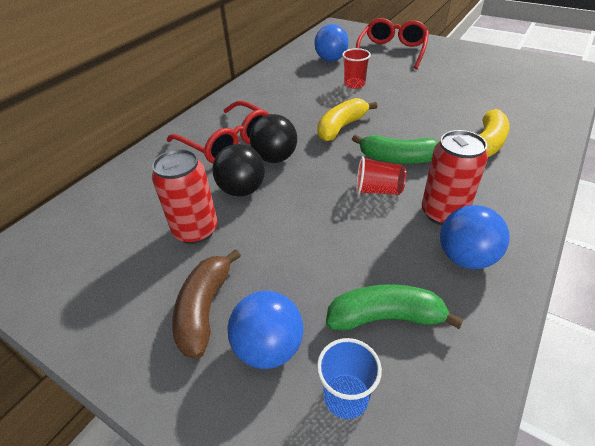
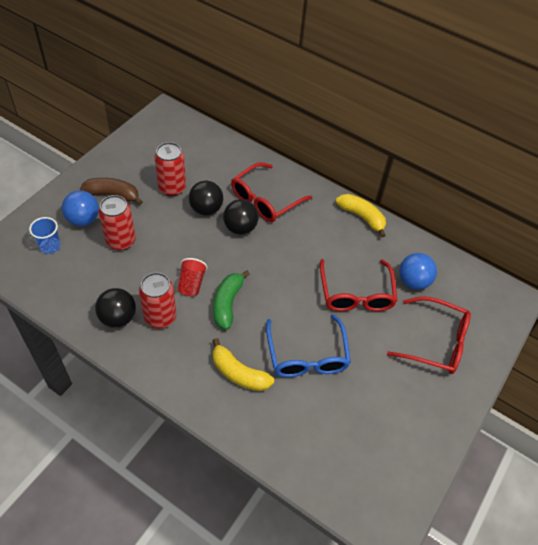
camera: 85 degrees right, 10 degrees up
yellow banana [317,98,377,141] -> yellow banana moved to [336,194,386,238]
green banana [326,284,464,331] -> none
red cup [342,48,371,89] -> red glasses [320,259,398,311]
blue ball [440,205,510,269] -> black ball [95,288,136,328]
none -> red can [98,195,136,251]
none -> blue glasses [266,314,351,377]

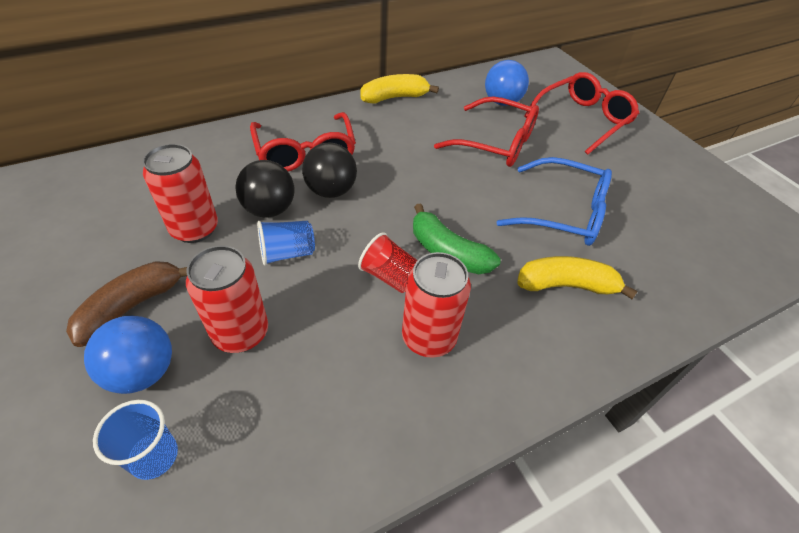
camera: 60 degrees left, 5 degrees down
black ball [95,288,136,328] -> none
yellow banana [212,338,274,391] -> yellow banana turned 150 degrees counterclockwise [517,256,638,299]
none -> blue cup [257,221,315,266]

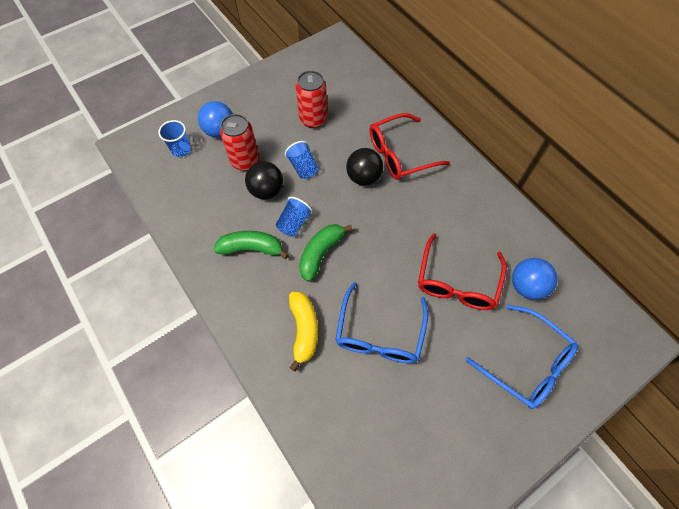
camera: 85 degrees right, 15 degrees up
brown banana [66,261,187,347] -> none
black ball [235,160,294,217] -> black ball moved to [245,161,283,199]
red cup [358,232,417,293] -> blue cup [276,197,313,236]
yellow banana [360,74,439,103] -> none
red can [402,252,471,358] -> green banana [214,231,289,259]
red glasses [524,72,639,155] -> blue glasses [465,305,578,409]

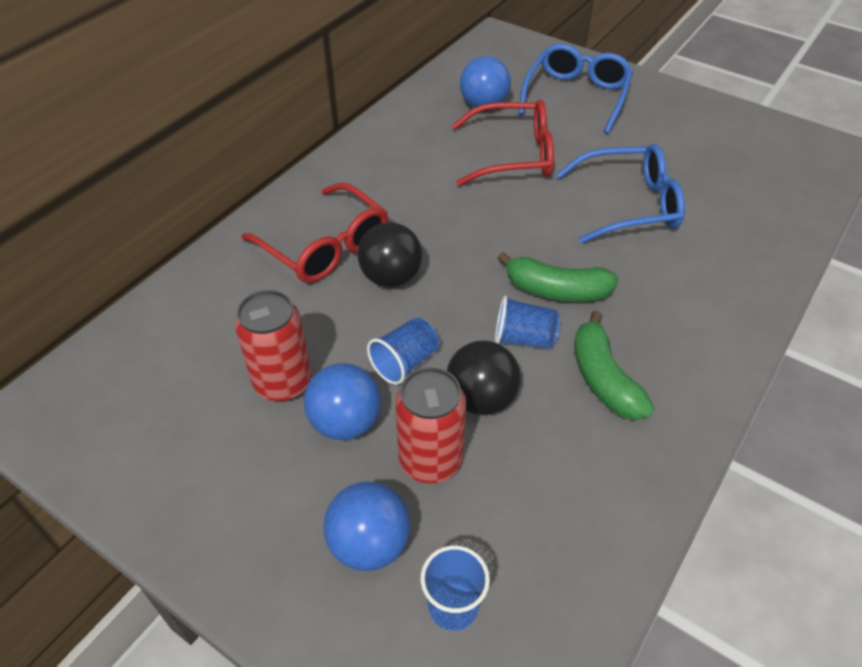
camera: 110 degrees left, 15 degrees down
yellow banana [289,292,318,372] -> none
none -> blue ball [304,363,381,440]

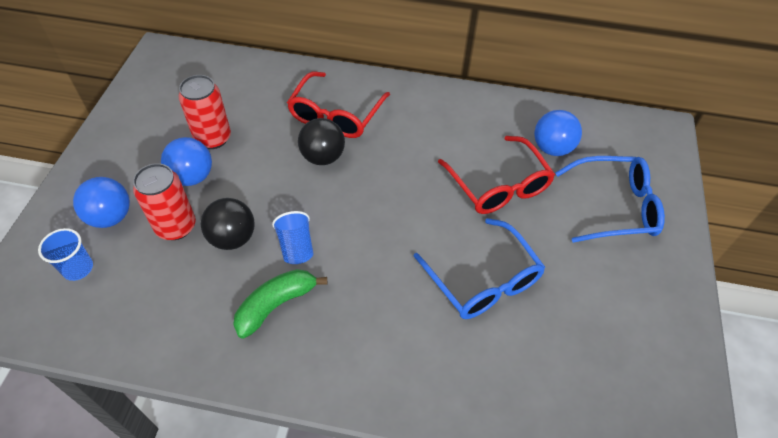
camera: 65 degrees right, 5 degrees up
blue cup [367,317,439,385] -> none
green banana [497,252,619,302] -> none

